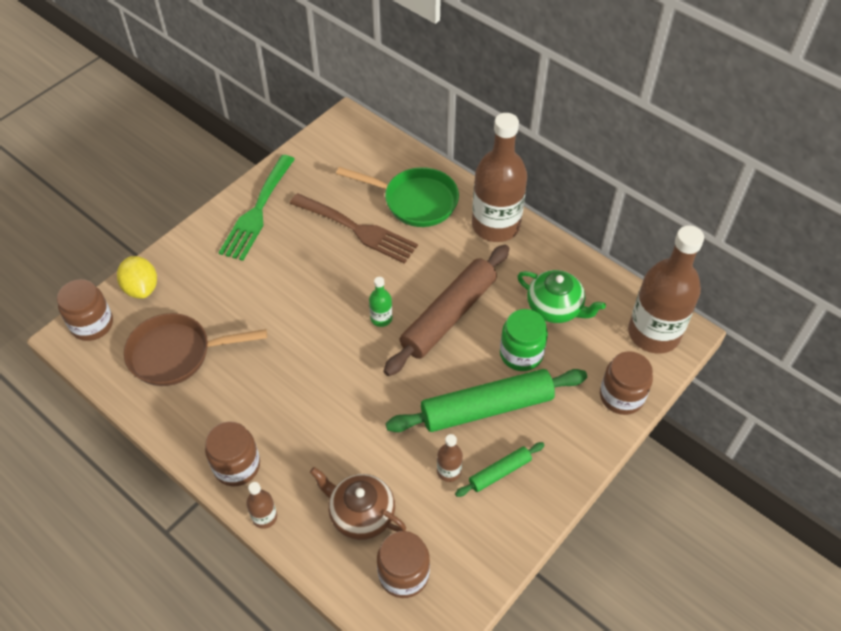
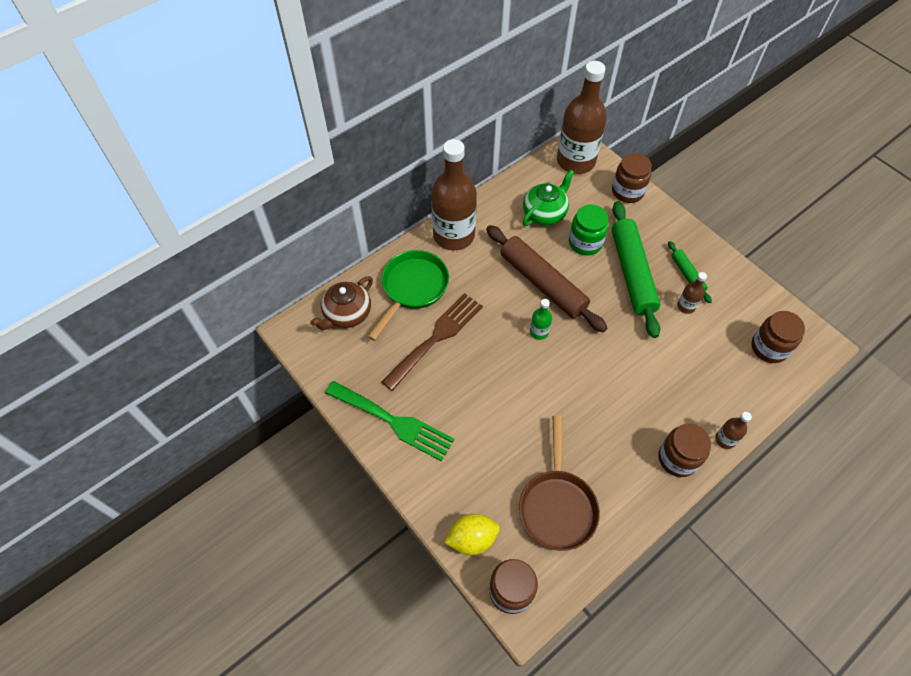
camera: 80 degrees left, 5 degrees up
brown teapot [310,467,406,540] -> brown teapot moved to [310,276,373,330]

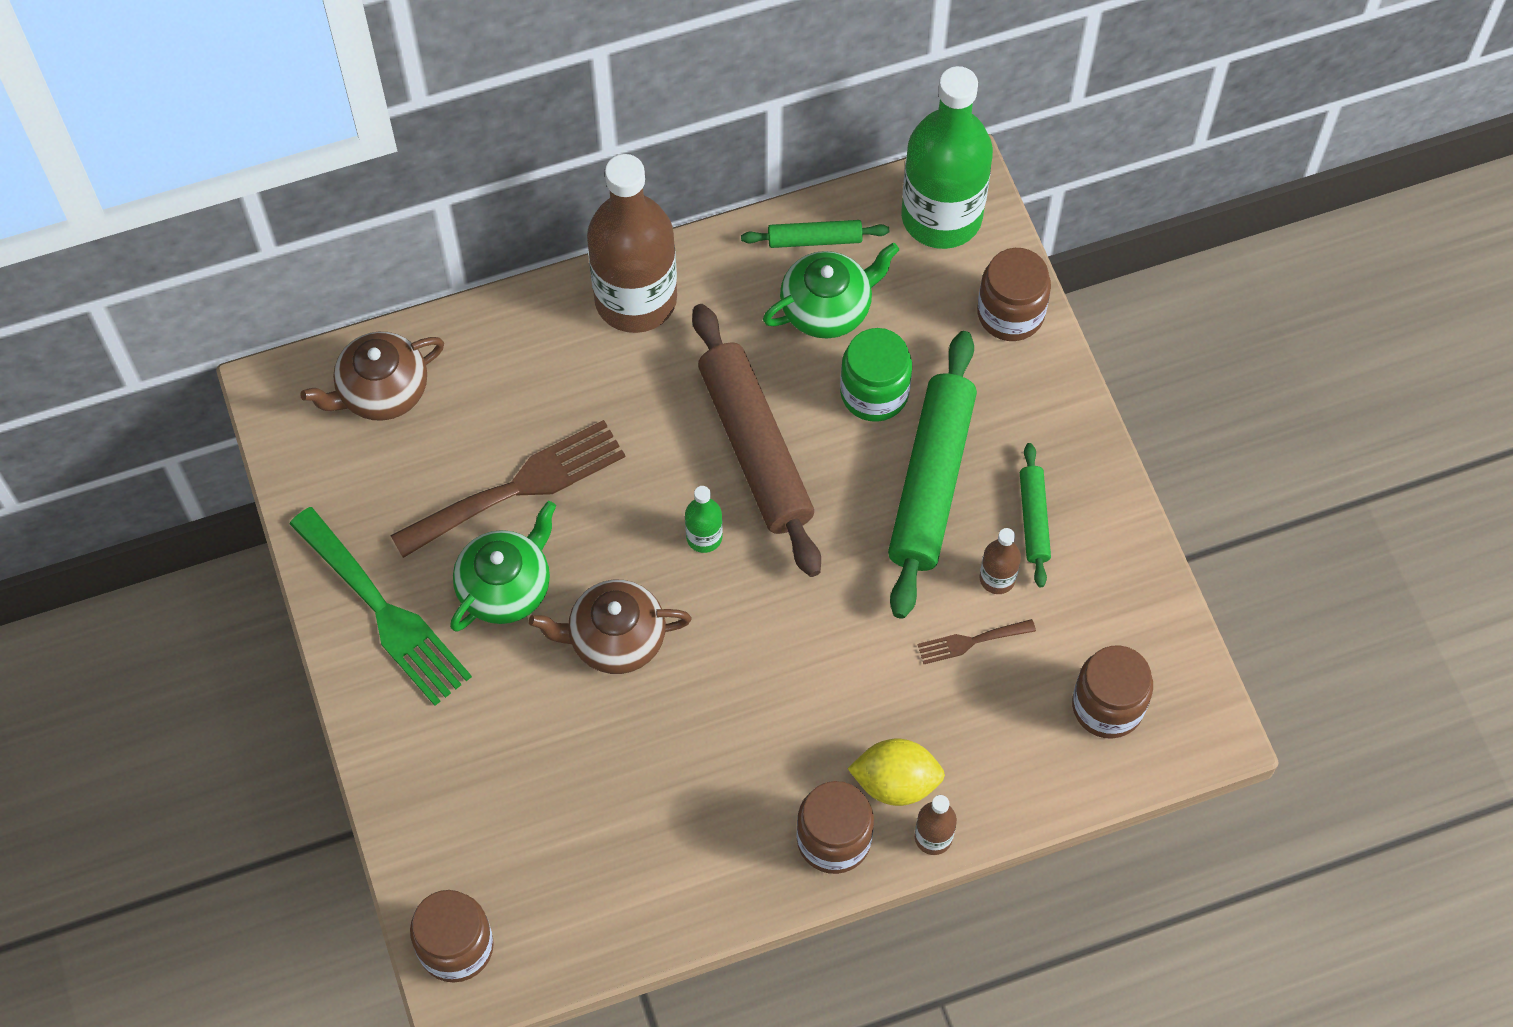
camera: 20 degrees right, 5 degrees up
green pan [368,250,449,341] -> none
yellow lemon [444,514,500,555] -> yellow lemon moved to [847,739,945,806]
brown pan [519,416,600,551] -> none
brown bottle [557,61,607,174] -> green bottle [901,66,993,249]
none -> green teapot [450,501,556,631]
none -> brown teapot [529,580,692,674]
none -> green rolling pin [741,220,889,248]
none -> brown fork [917,619,1036,664]

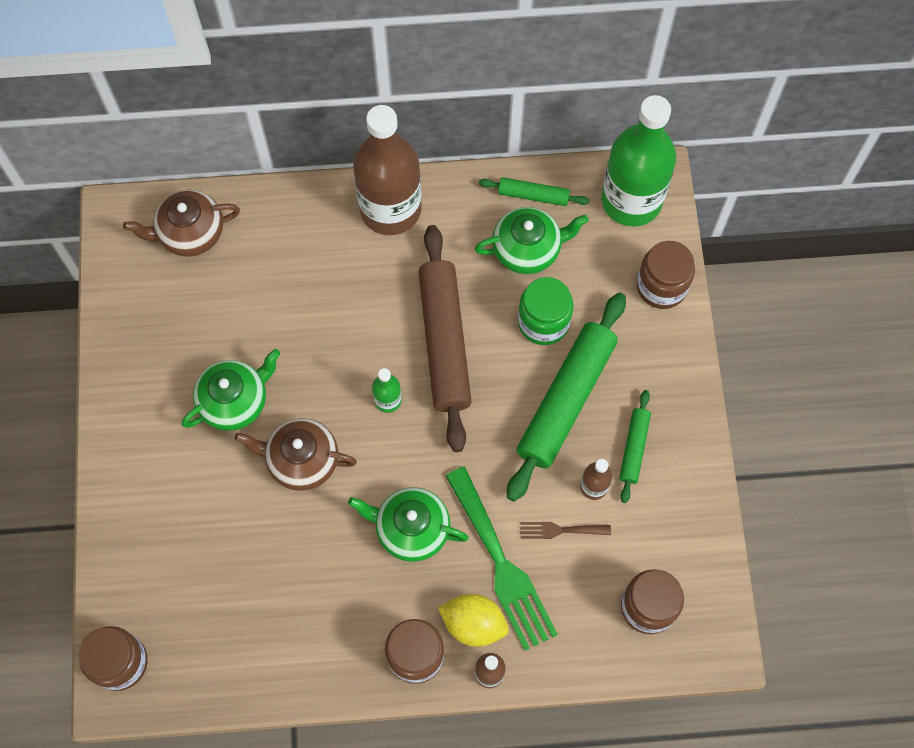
camera: 15 degrees right, 5 degrees up
green fork [289,507,472,706] -> green fork moved to [446,467,558,651]
brown fork [390,420,625,558] -> none
none -> green teapot [348,487,469,562]

